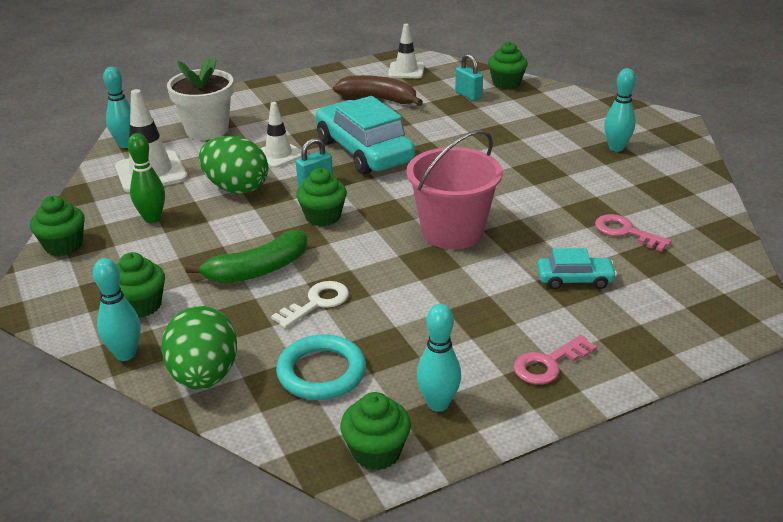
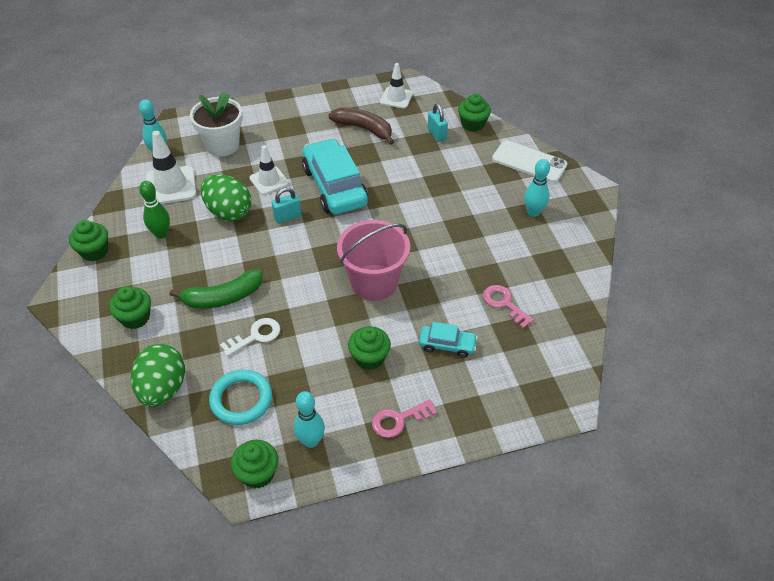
camera: 10 degrees right, 15 degrees up
turquoise bowling pin [93,258,141,361] -> none
green cupcake [296,168,347,226] -> green cupcake moved to [348,326,391,370]
none -> white phone [492,140,568,183]

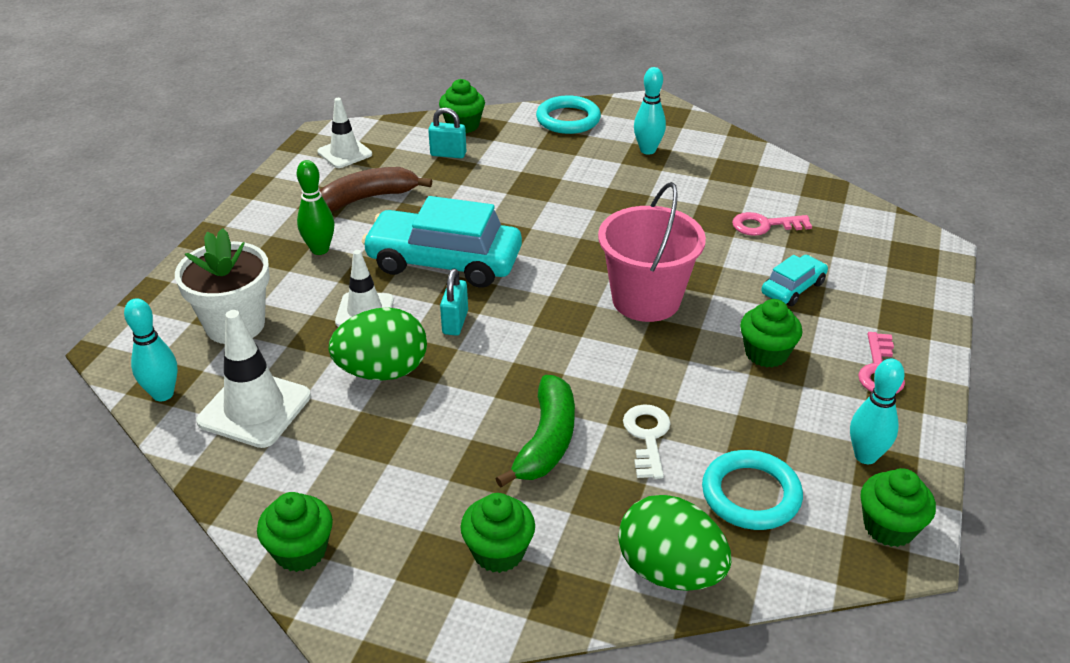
camera: 55 degrees left, 10 degrees down
green bowling pin [139,181,170,239] -> green bowling pin moved to [297,160,334,255]
white phone [492,140,568,183] -> turquoise ring [536,95,601,134]

